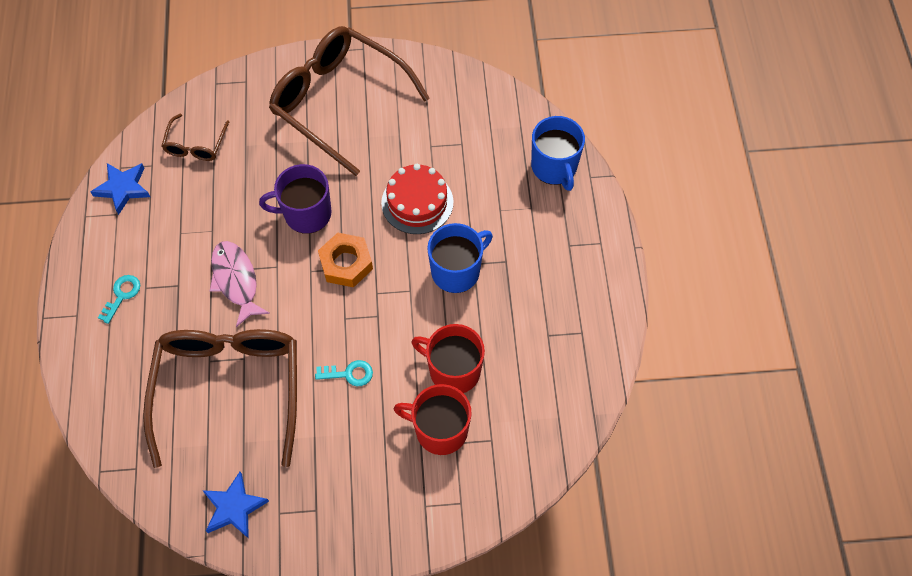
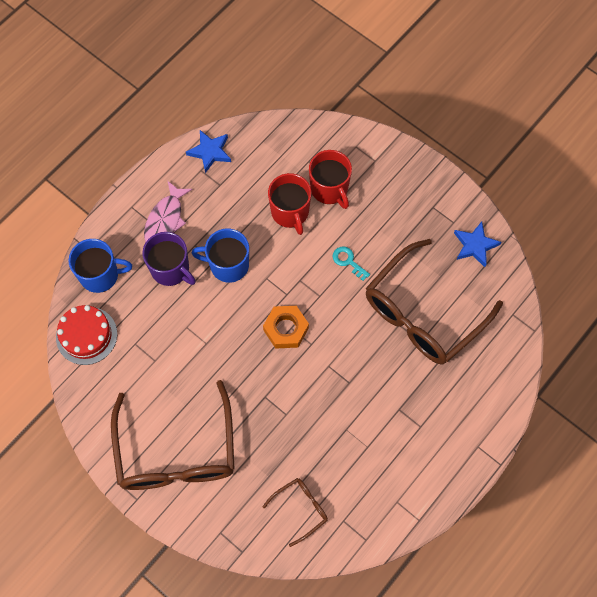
camera: 135 degrees left, 5 degrees up
blue star [90,163,150,215] -> blue star moved to [186,130,231,173]
turquoise key [98,275,140,324] -> none
pink fish [210,241,270,327] -> pink fish moved to [144,180,192,242]
purple mug [259,164,332,234] -> purple mug moved to [143,232,196,286]
red cake [381,164,453,234] -> red cake moved to [56,305,117,365]
blue mug [531,116,585,191] -> blue mug turned 60 degrees clockwise [69,239,132,293]

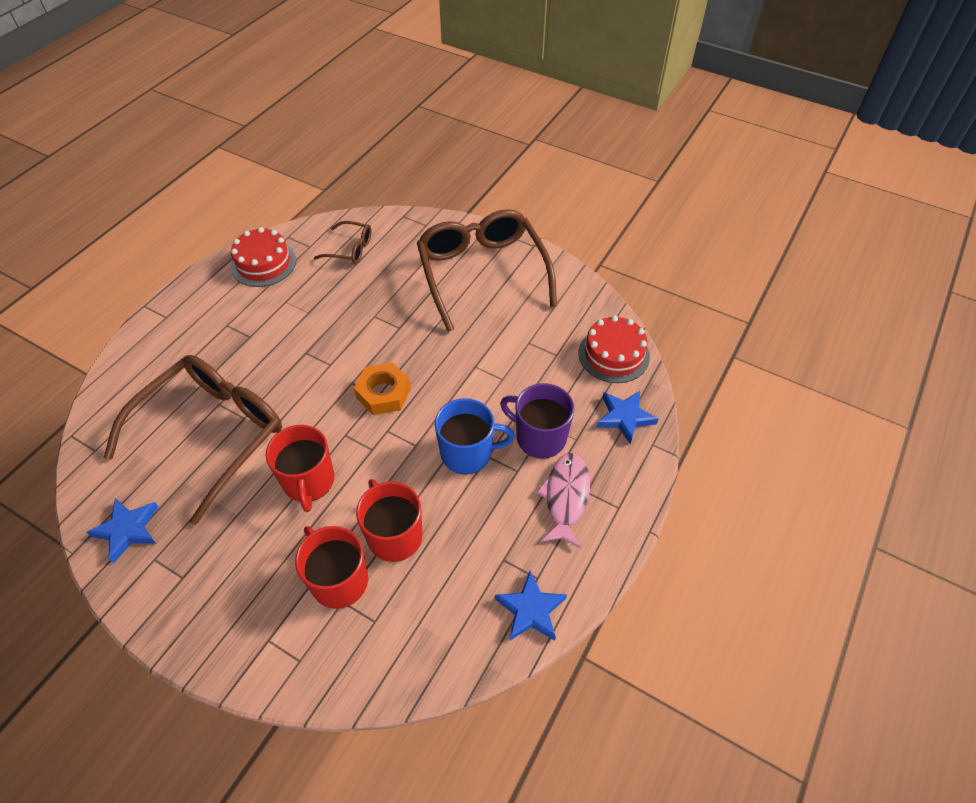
camera: 170 degrees right, 15 degrees down
blue mug [69,239,132,293] -> blue star [596,391,658,445]
brown glasses [263,478,328,547] -> brown glasses turned 120 degrees counterclockwise [314,221,372,264]
turquoise key [332,247,370,281] -> red mug [266,425,334,512]
none -> red cake [231,227,296,287]

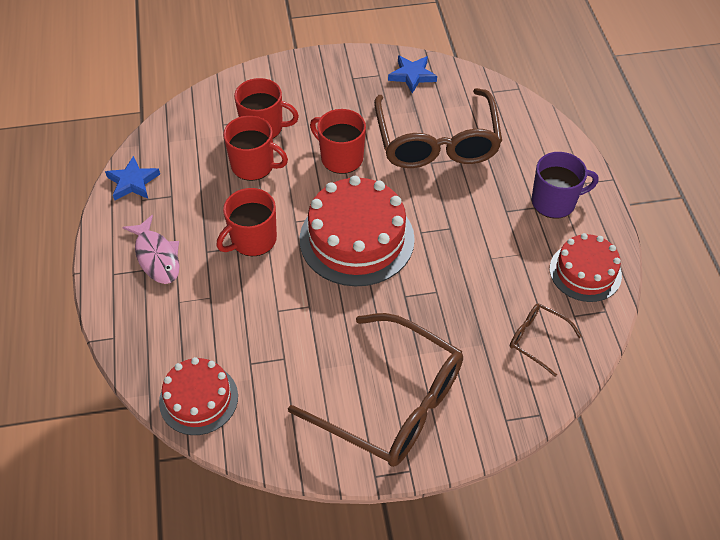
camera: 140 degrees right, 0 degrees up
brown glasses [314,221,372,264] -> brown glasses turned 60 degrees clockwise [510,303,582,377]
orange nut [354,363,411,415] -> red cake [300,176,415,286]
blue mug [435,398,515,474] -> red mug [217,188,277,256]
purple mug [500,383,574,459] -> purple mug moved to [532,152,598,219]
blue star [596,391,658,445] -> none

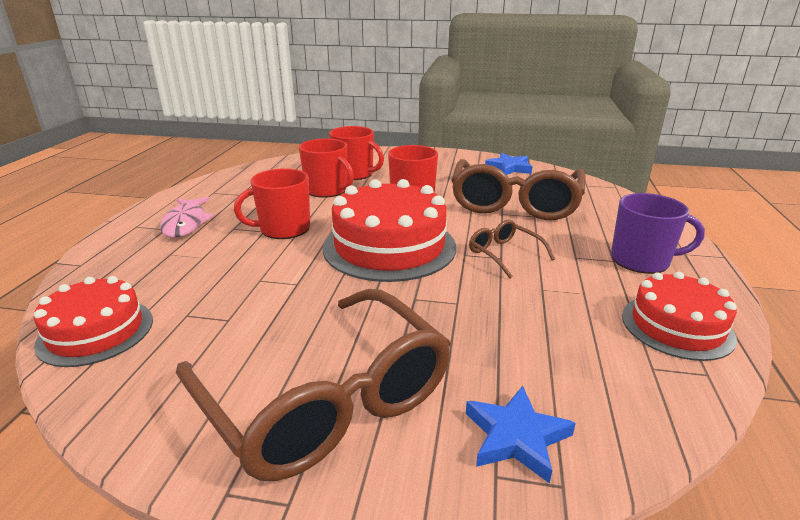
camera: 20 degrees right, 25 degrees down
blue star [105,156,160,200] -> blue star moved to [466,386,576,484]
brown glasses [510,303,582,377] -> brown glasses moved to [469,220,555,278]

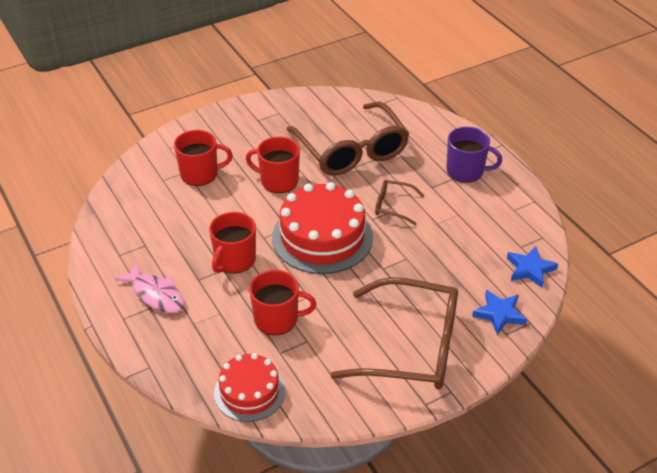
camera: 40 degrees left, 15 degrees up
red mug [299,138,354,198] -> red mug moved to [249,270,316,335]
blue star [485,153,533,175] -> blue star moved to [507,246,558,288]
purple mug [611,193,705,274] -> purple mug turned 45 degrees clockwise [446,127,502,183]
red cake [622,272,737,361] -> none

